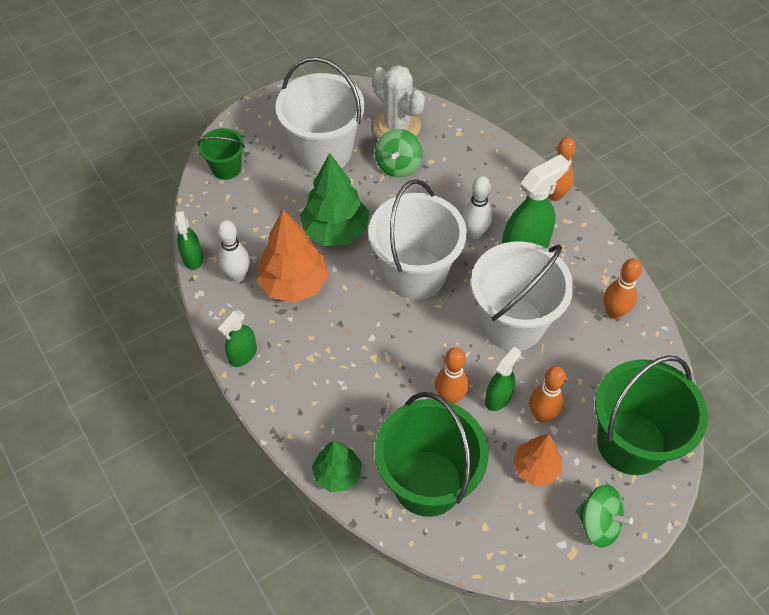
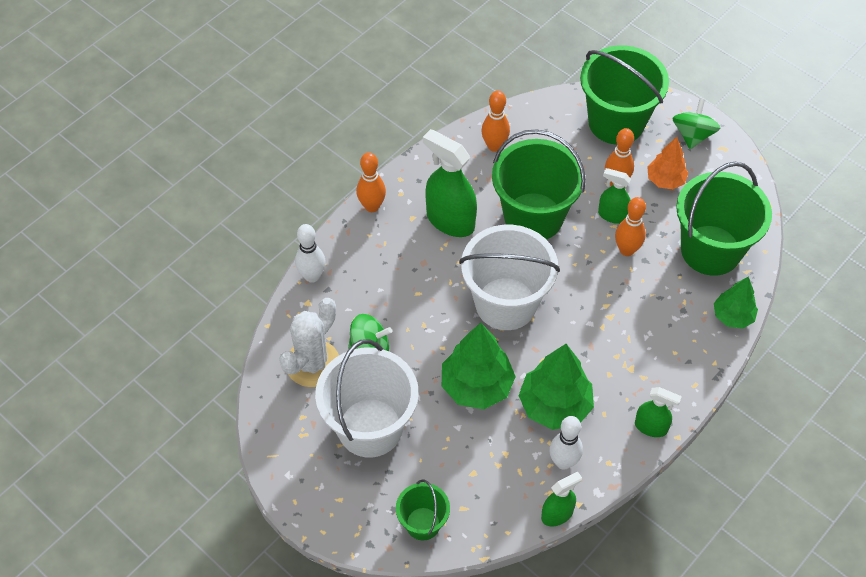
camera: 105 degrees left, 0 degrees up
orange tree [256,210,329,303] -> green tree [519,344,594,430]
white bowling pin [462,176,492,239] -> white bowling pin moved to [295,224,326,283]
white bucket [471,241,574,351] -> green bucket [492,129,586,240]

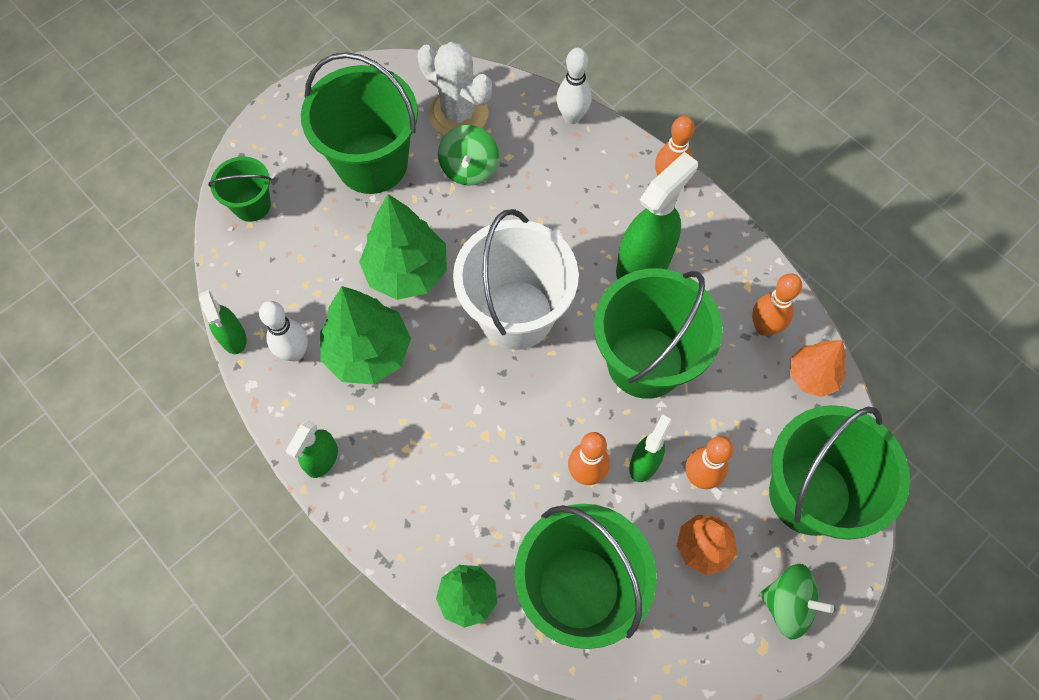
camera: 95 degrees right, 10 degrees up
white bucket [315,339,418,458] -> green bucket [301,52,418,194]
none -> orange tree [790,340,846,397]

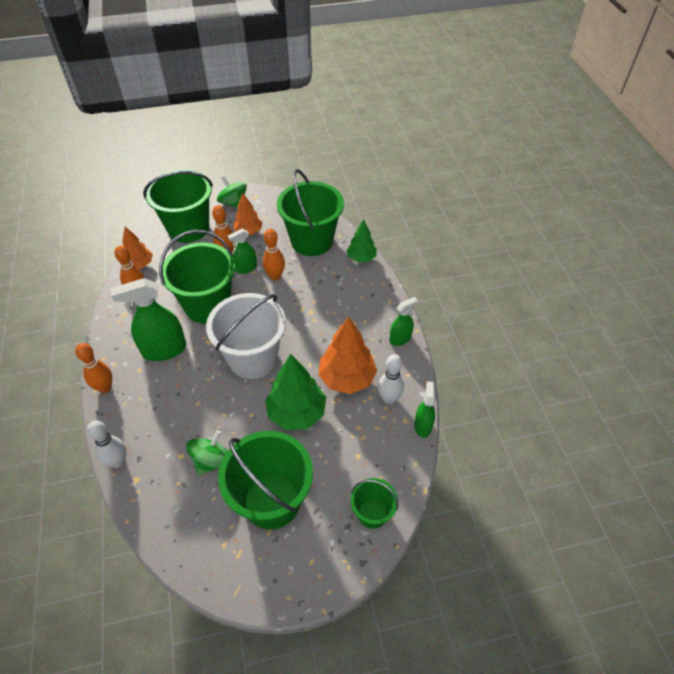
camera: 150 degrees left, 15 degrees down
green tree [320,286,411,385] -> orange tree [318,317,377,394]
white cactus [417,42,492,135] -> none

